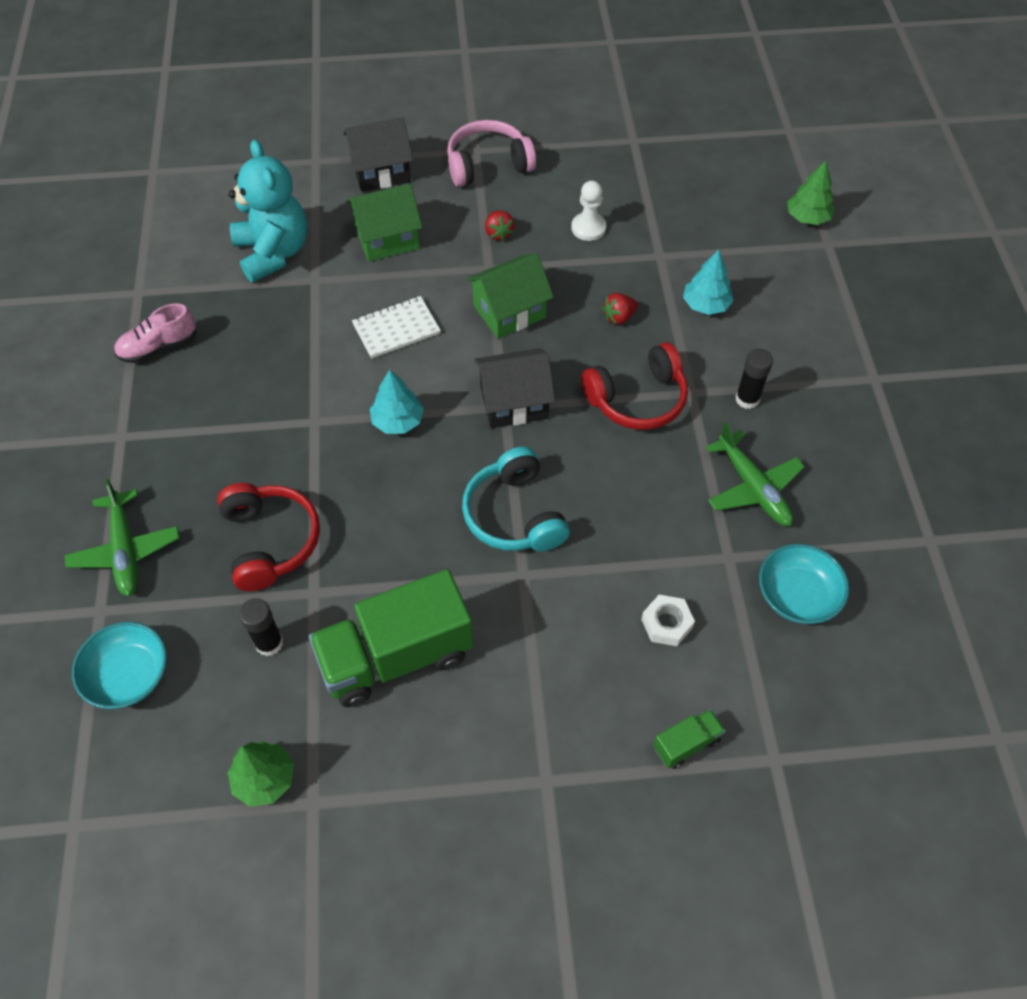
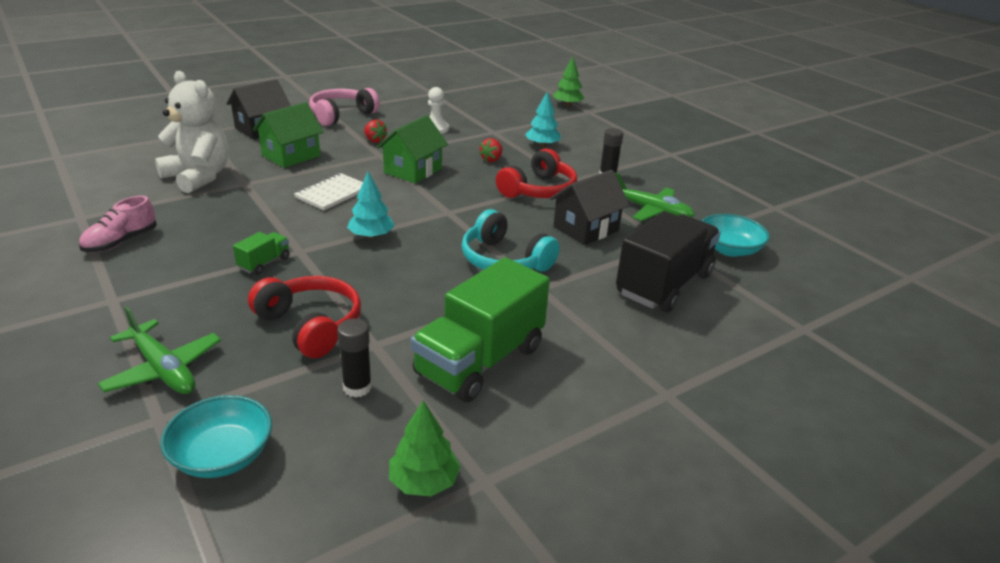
camera: 30 degrees left, 25 degrees down
turquoise teddy bear [229,139,307,282] -> white teddy bear [155,71,229,193]
black house [474,348,555,428] -> black house moved to [550,170,630,245]
white nut [641,595,695,646] -> black truck [616,211,721,313]
green truck [653,709,725,769] -> green truck moved to [233,232,290,275]

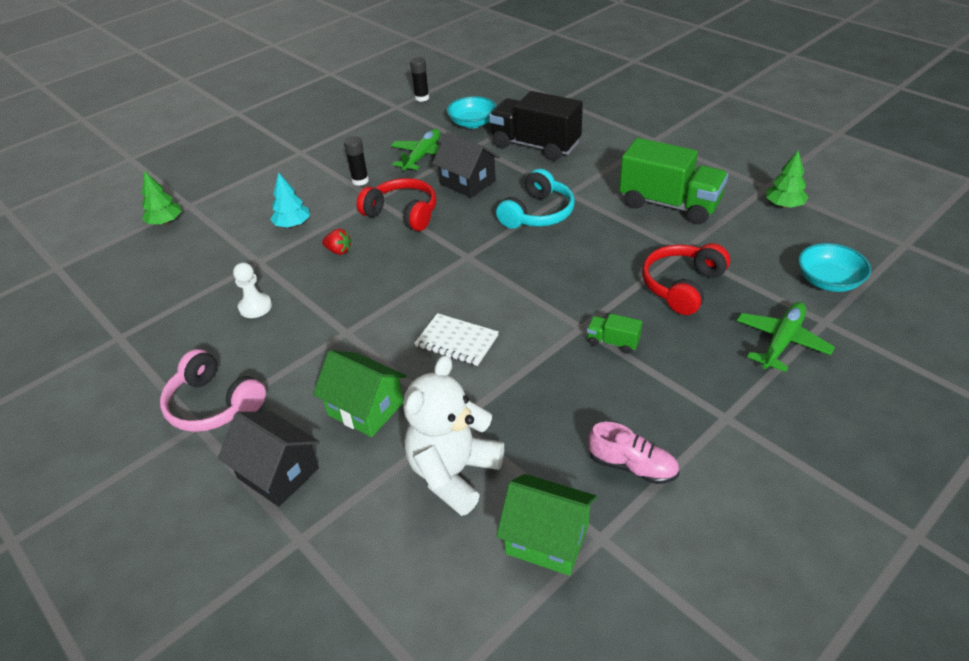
camera: 95 degrees left, 10 degrees up
black glue stick [337,318,372,398] -> black glue stick moved to [410,57,429,102]
turquoise tree [347,172,394,239] -> none
red strawberry [364,119,388,143] -> none
green house [377,115,448,184] -> green house moved to [496,474,597,576]

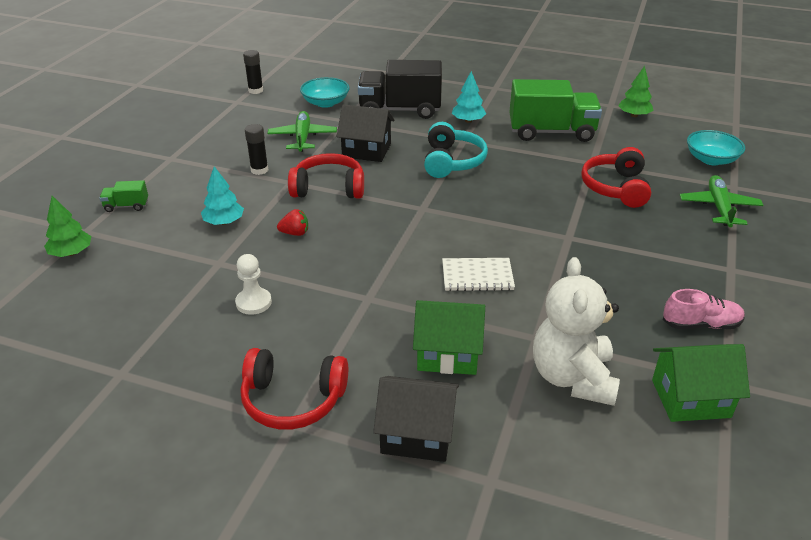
camera: 30 degrees left, 5 degrees down
pink headphones [160,349,266,432] -> red headphones [240,348,348,430]
green truck [587,313,642,354] -> green truck moved to [99,180,148,212]
none -> turquoise tree [452,71,486,123]

